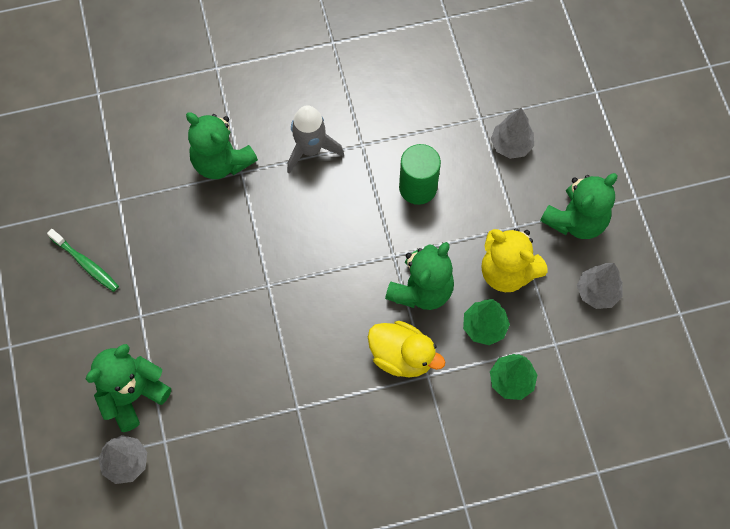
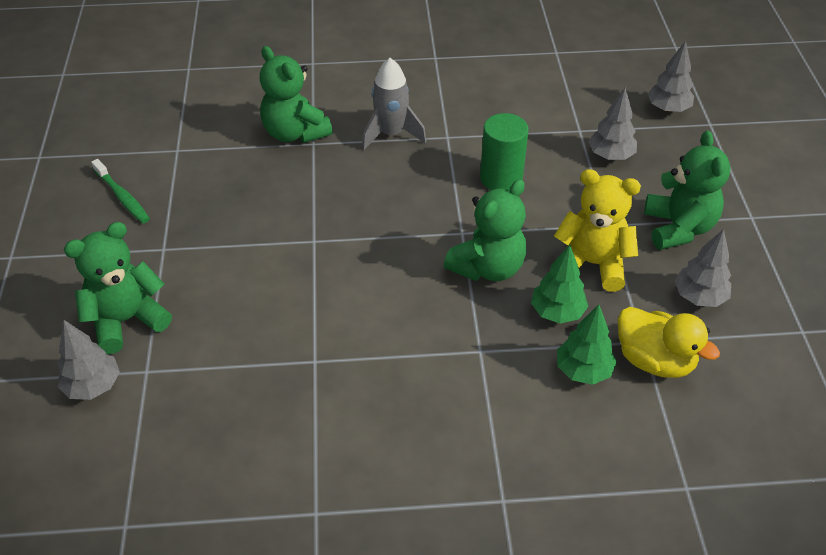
camera: 10 degrees right, 20 degrees down
yellow duck [368,321,445,377] -> yellow duck moved to [618,307,720,378]
yellow teddy bear [481,228,547,292] -> yellow teddy bear turned 150 degrees clockwise [554,169,641,292]
green teddy bear [540,173,617,239] -> green teddy bear turned 60 degrees counterclockwise [644,131,731,250]
none -> grey tree [647,41,694,113]

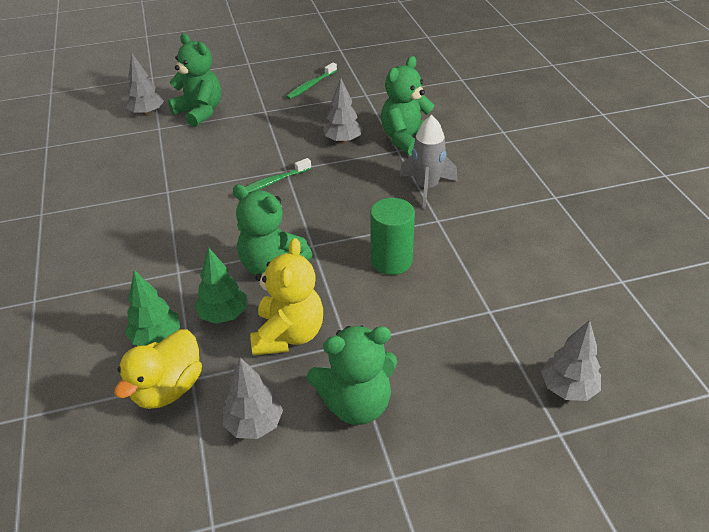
camera: 80 degrees right, 5 degrees down
grey tree [588,87,637,160] -> grey tree moved to [323,78,363,144]
none -> green toothbrush [233,158,311,194]

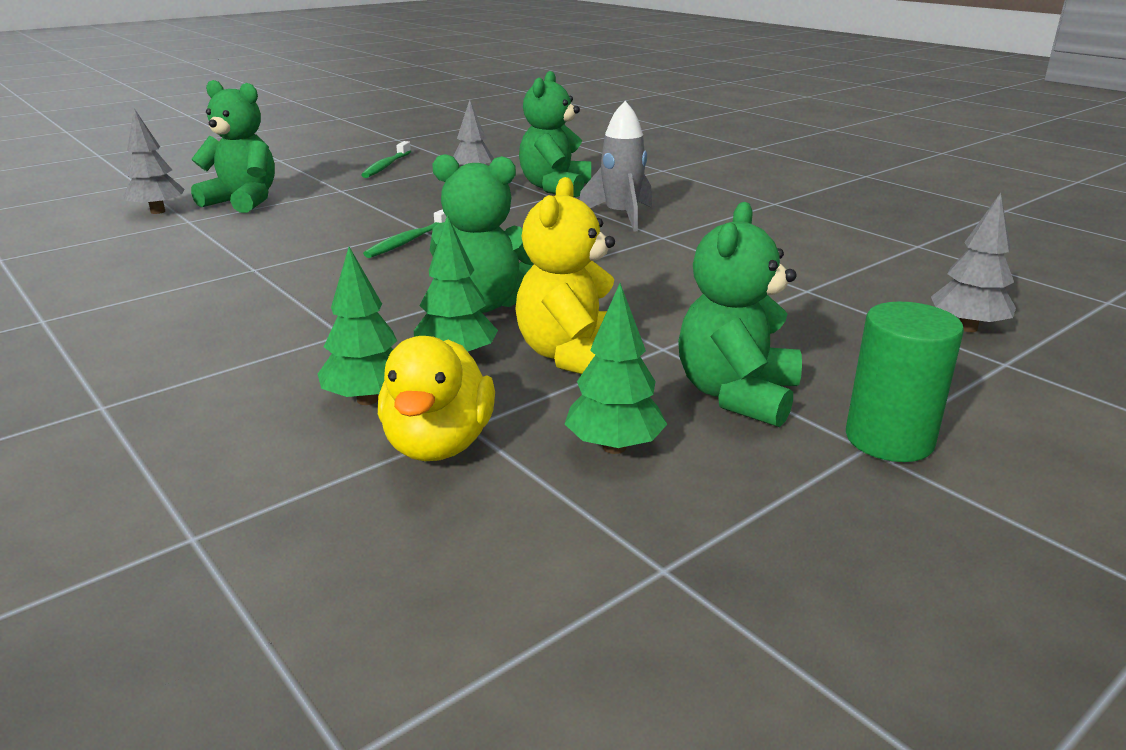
camera: 25 degrees left, 15 degrees down
grey tree [223,357,283,439] -> green tree [565,283,667,454]
yellow teddy bear [250,238,323,356] -> yellow teddy bear turned 150 degrees counterclockwise [515,177,615,374]
green teddy bear [307,326,397,425] -> green teddy bear turned 150 degrees clockwise [678,202,802,427]
green cylinder [370,198,415,275] -> green cylinder moved to [846,302,964,462]

